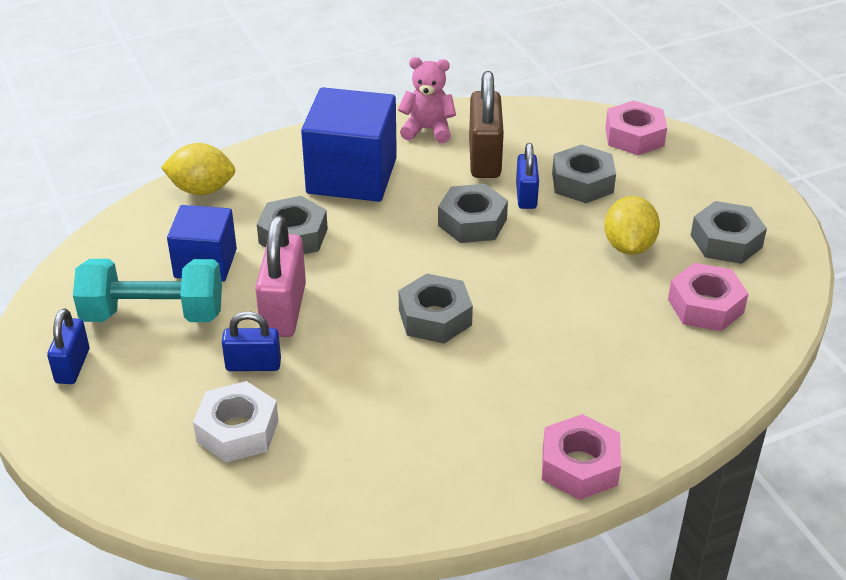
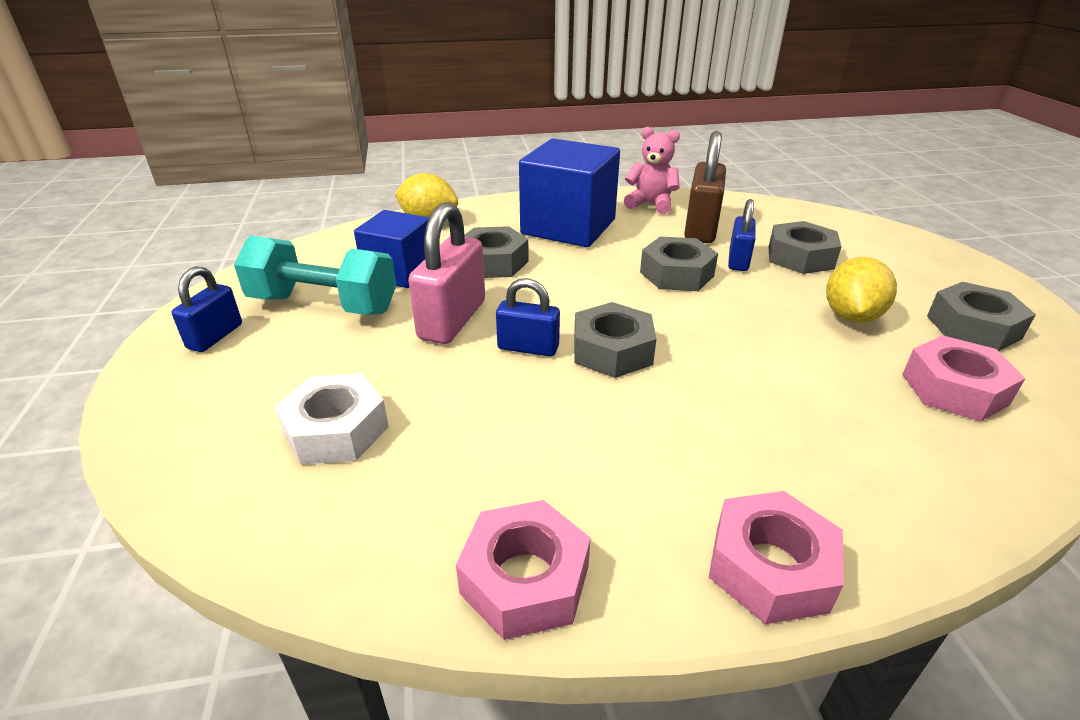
camera: 15 degrees right, 5 degrees down
blue padlock [222,311,281,371] -> blue padlock moved to [496,278,560,356]
pink nut [605,100,667,155] -> pink nut moved to [456,500,591,640]

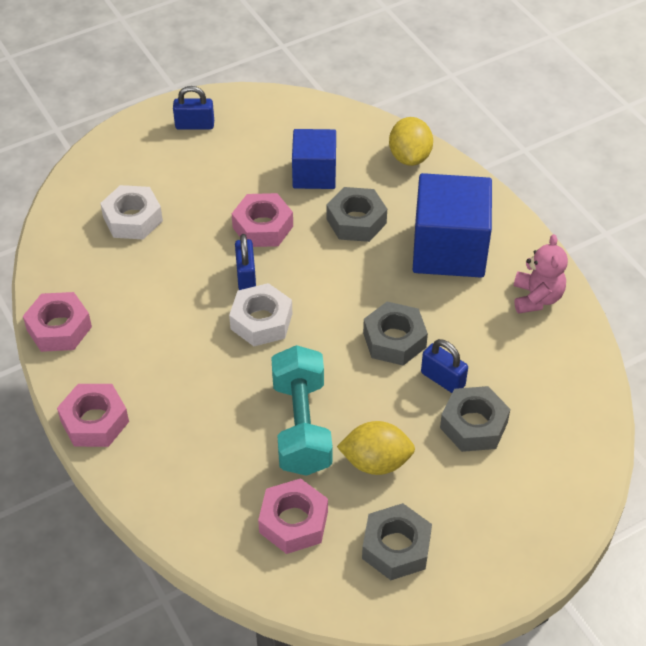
camera: 70 degrees right, 15 degrees up
turquoise dumbbell [234,235,396,315] -> turquoise dumbbell moved to [271,345,333,476]
pink padlock [408,202,485,344] -> pink nut [232,193,293,247]
grey nut [574,302,657,378] -> white nut [229,283,292,346]
brown padlock [684,131,726,243] -> none
blue padlock [728,199,755,271] -> blue padlock turned 45 degrees clockwise [421,339,468,393]

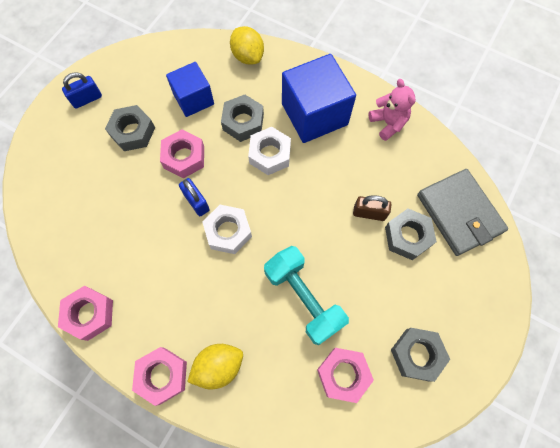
camera: 30 degrees left, 20 degrees up
white nut [100,185,163,240] -> white nut moved to [248,127,291,175]
yellow lemon [337,421,415,475] -> yellow lemon moved to [187,344,243,389]
grey nut [363,301,428,366] -> grey nut moved to [105,105,155,151]
blue padlock [421,339,468,393] -> brown padlock [353,195,391,221]
none -> grey wallet [417,169,508,256]

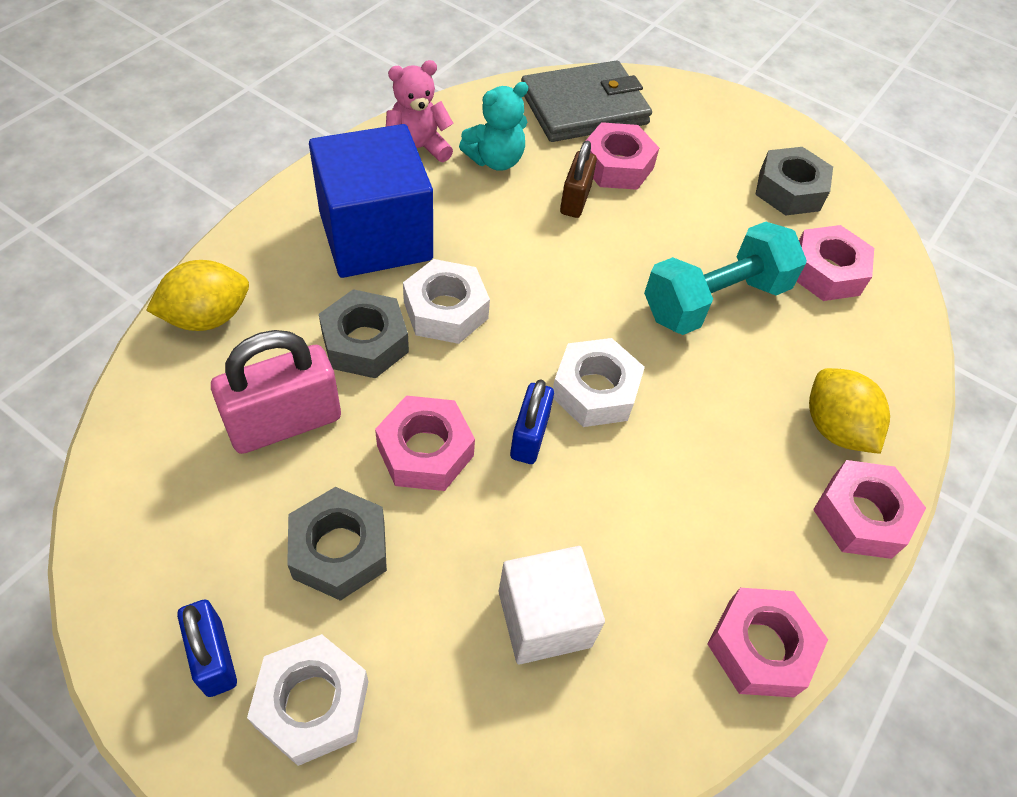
camera: 90 degrees left, 15 degrees down
blue cube [166,62,214,117] -> pink padlock [211,330,341,454]
blue padlock [179,178,210,216] -> blue padlock turned 45 degrees counterclockwise [510,379,554,464]
grey nut [385,209,437,260] -> pink nut [586,122,659,190]
none -> white nut [247,634,369,766]
none -> turquoise teddy bear [459,82,528,171]
none -> white cube [499,546,605,664]

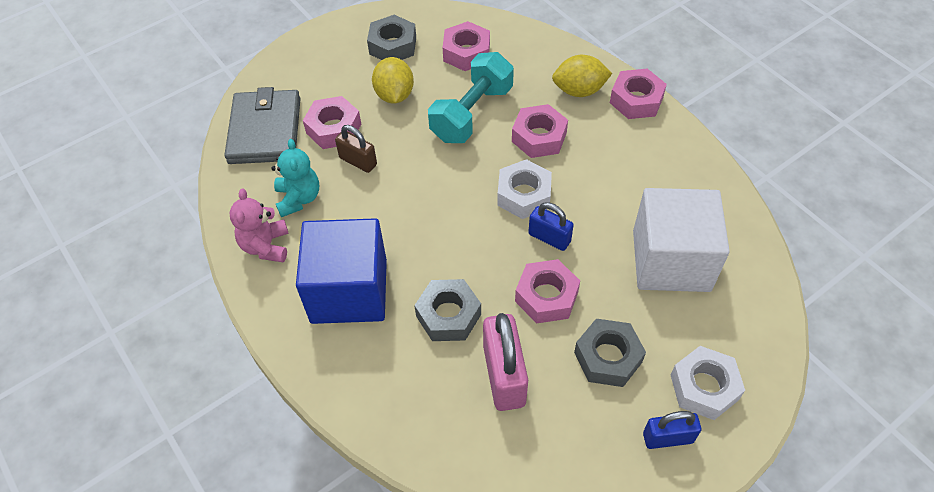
camera: 65 degrees left, 0 degrees up
yellow lemon [146,260,249,331] -> yellow lemon moved to [372,57,414,104]
white nut [403,259,490,344] -> none
white cube [499,546,605,664] -> white cube [633,188,730,292], size x1.59
turquoise dumbbell [644,222,807,335] -> turquoise dumbbell turned 45 degrees clockwise [428,52,514,143]
pink nut [708,588,828,697] -> pink nut moved to [512,104,568,158]

